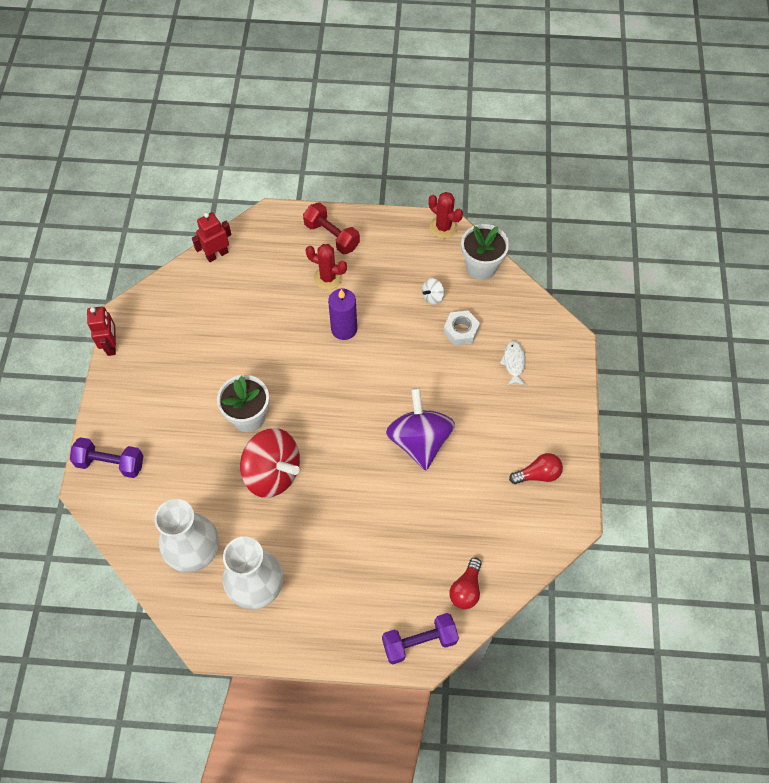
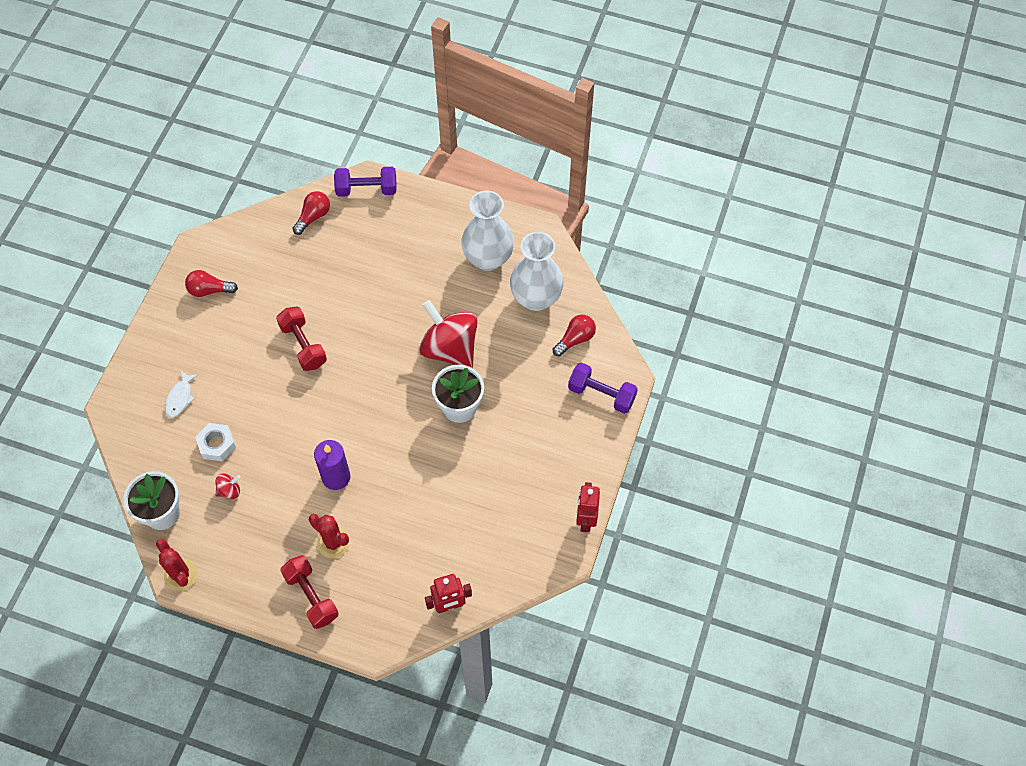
camera: 165 degrees left, 0 degrees up
purple spinning top [386,388,455,470] -> red dumbbell [276,306,327,371]
white spinning top [422,278,444,305] -> red spinning top [215,473,241,499]
none -> red light bulb [553,315,596,357]

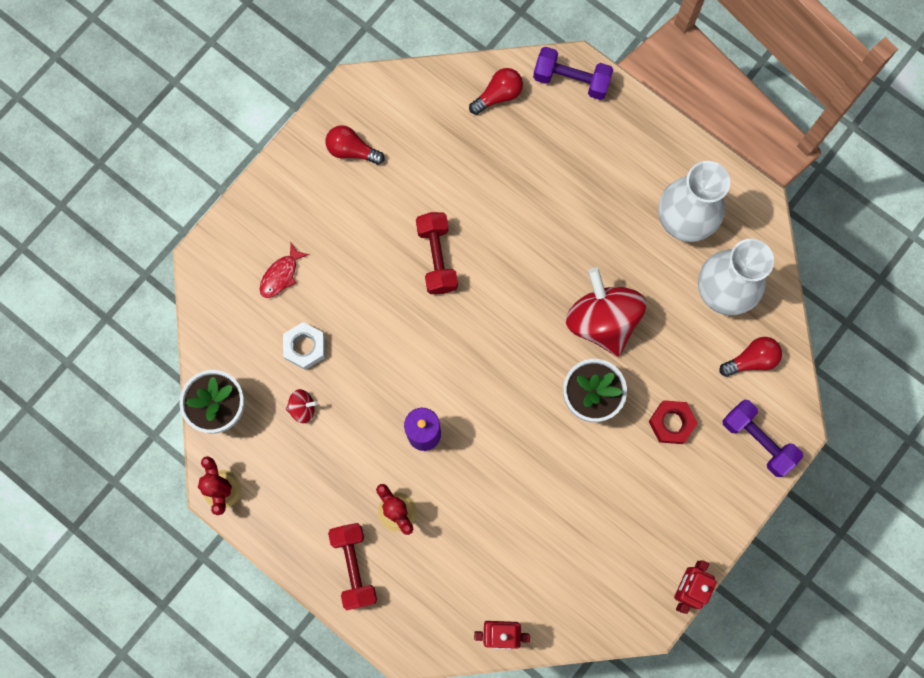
camera: 20 degrees right, 15 degrees up
white fish [165,370,198,418] -> red fish [260,243,309,298]
none -> red nut [648,400,698,444]

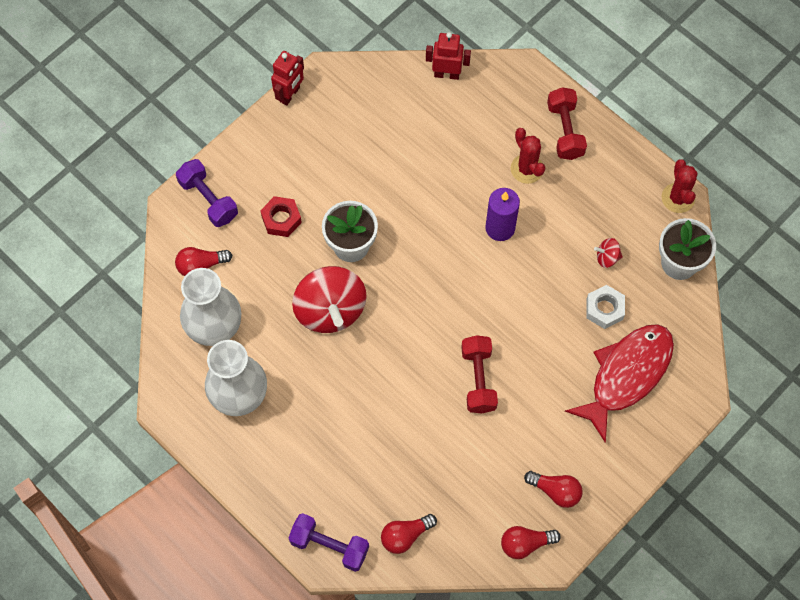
camera: 175 degrees left, 10 degrees down
red fish [260,243,309,298] -> red fish [565,324,674,443], size x2.31
none -> red light bulb [501,526,561,559]

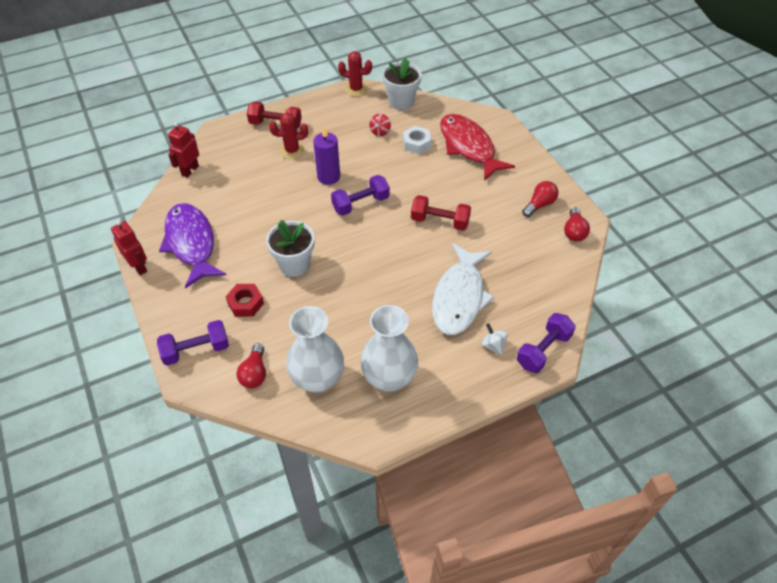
camera: 70 degrees left, 15 degrees down
red spinning top [292,266,367,333] -> none
red light bulb [381,514,437,554] -> none
none -> purple fish [159,203,226,288]
none -> purple dumbbell [331,175,390,216]
none -> white fish [432,243,495,335]
none -> white spinning top [481,323,508,355]

